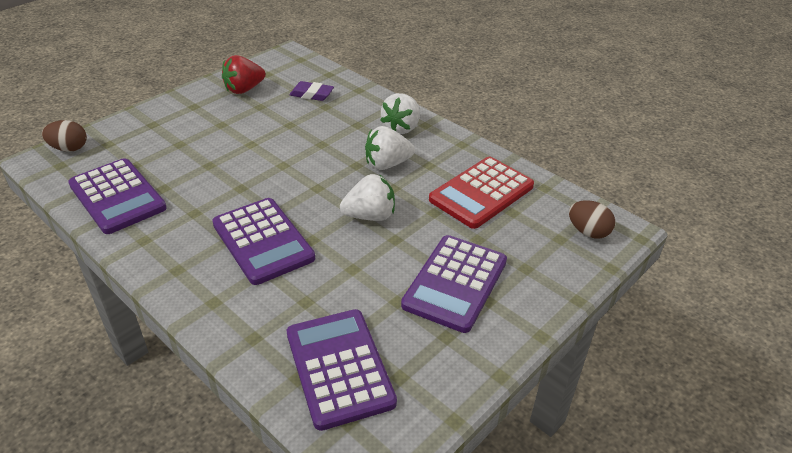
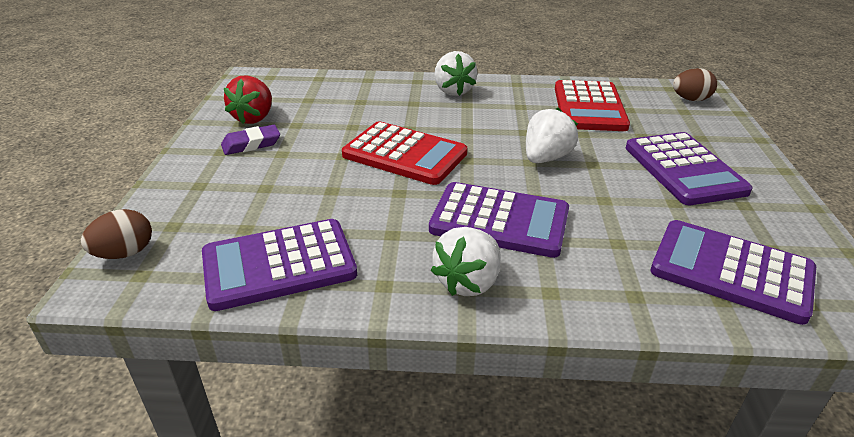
camera: 40 degrees left, 5 degrees down
purple calculator [68,158,167,234] -> purple calculator turned 150 degrees clockwise [202,219,357,311]
purple eraser [289,81,334,101] -> purple eraser moved to [221,125,280,155]
white strawberry [365,126,415,170] -> white strawberry moved to [431,227,501,296]
none -> red calculator [342,121,467,185]

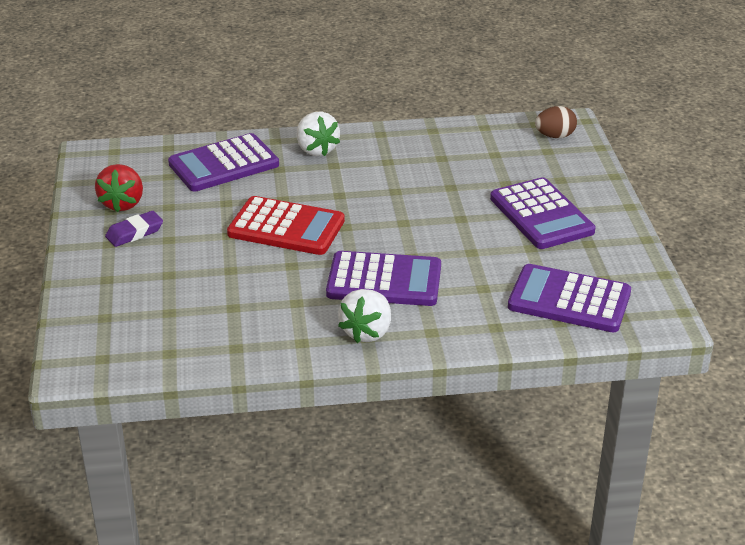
camera: 10 degrees left, 0 degrees up
brown egg [81,209,152,259] -> none
purple calculator [202,219,357,311] -> purple calculator moved to [168,133,279,191]
white strawberry [526,108,578,163] -> none
red calculator [555,80,630,131] -> none

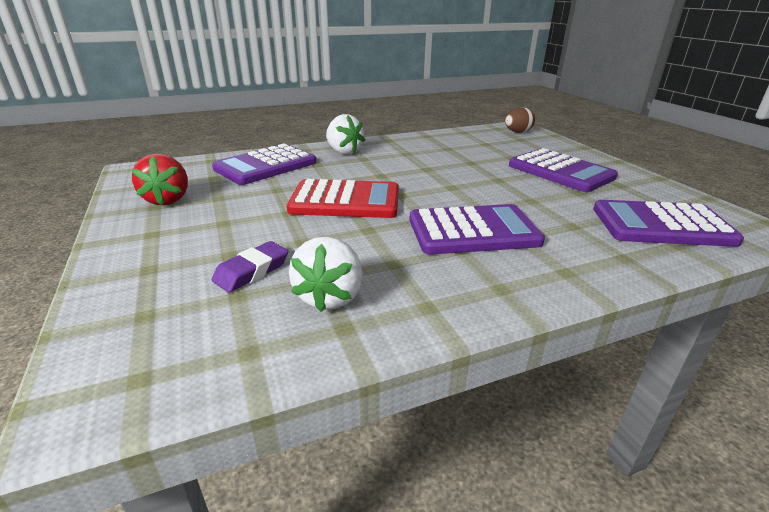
camera: 15 degrees left, 5 degrees down
purple eraser [105,211,163,247] -> purple eraser moved to [212,241,288,292]
white strawberry [338,289,391,343] -> white strawberry moved to [289,237,363,312]

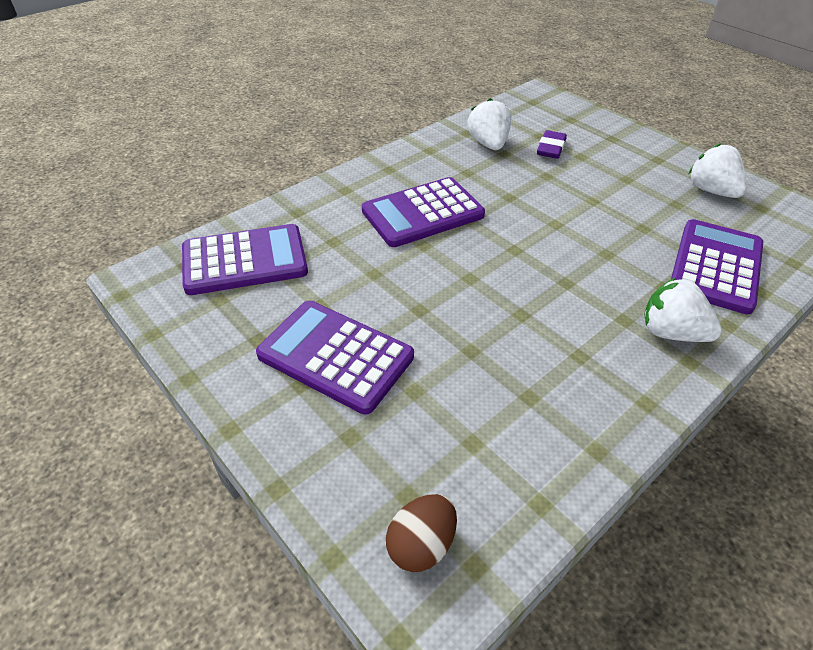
camera: 160 degrees right, 15 degrees up
red strawberry [132,154,188,205] -> white strawberry [689,143,747,198]
red calculator [287,179,399,218] -> none

